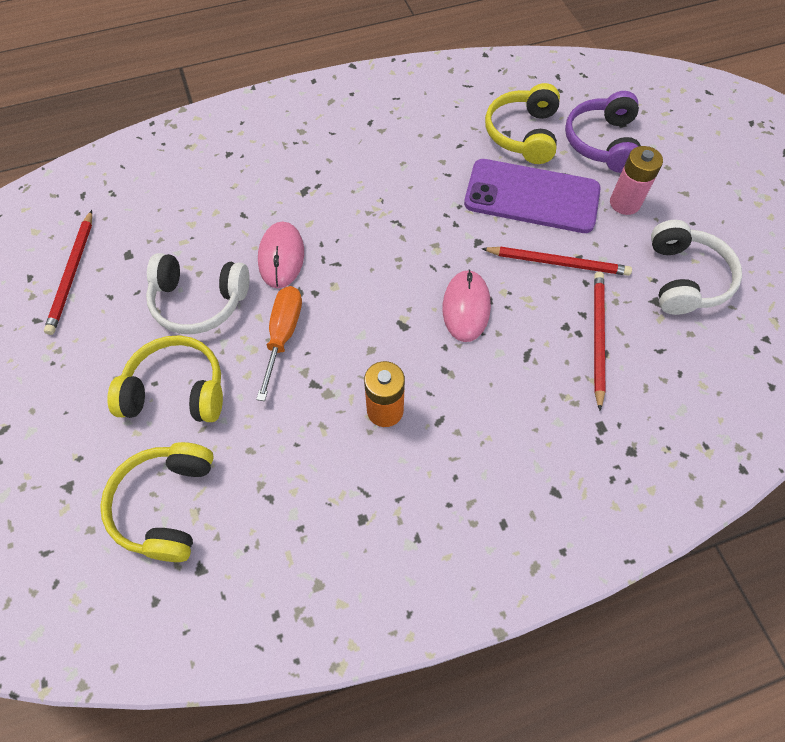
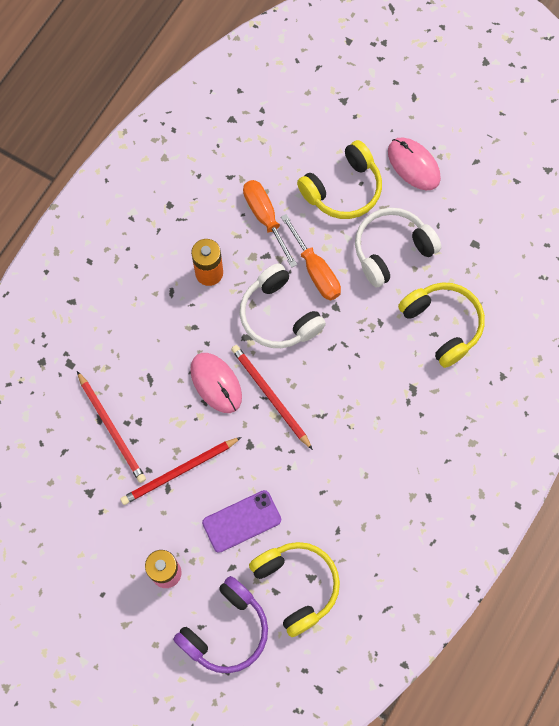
camera: 140 degrees right, 10 degrees up
red pencil [44,210,92,335] -> red pencil moved to [231,345,313,450]
yellow headphones [100,442,214,562] -> yellow headphones moved to [398,282,485,368]
pink mouse [258,221,304,288] -> pink mouse moved to [388,138,441,190]
purple phone [464,159,601,233] -> purple phone [202,490,281,553], size x0.59
purple headphones [565,91,641,173] -> purple headphones turned 75 degrees clockwise [173,576,268,673]
white headphones [651,220,742,315] -> white headphones moved to [240,263,326,348]
none -> orange screwdriver [243,180,297,268]

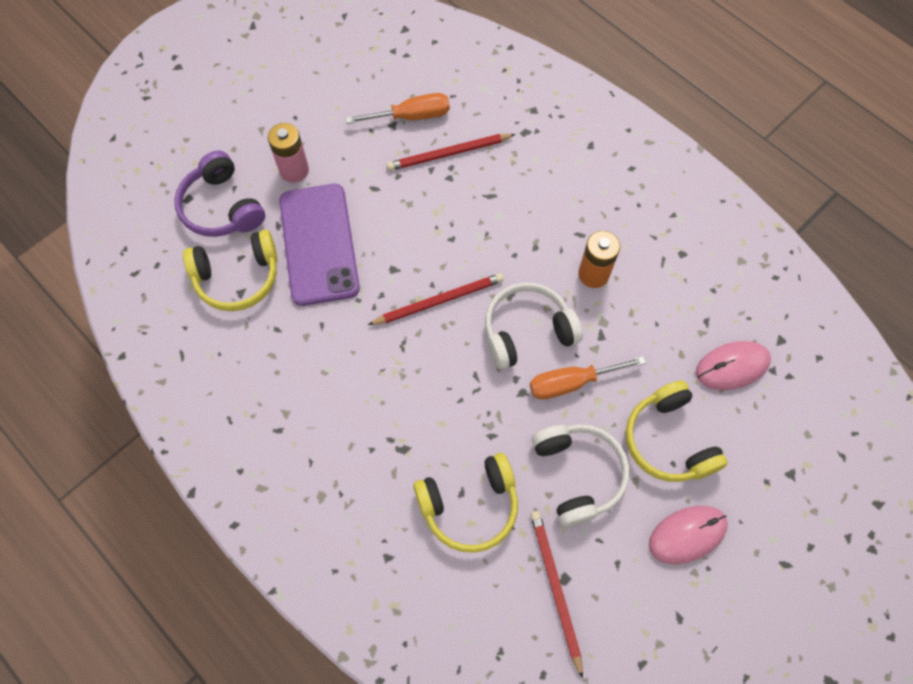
camera: 105 degrees right, 5 degrees down
red pencil [120,437,241,505] -> red pencil moved to [531,511,583,679]
pink mouse [190,353,242,413] -> pink mouse moved to [696,341,771,390]
purple phone [202,490,281,553] -> purple phone [279,184,360,306], size x1.71
orange screwdriver [243,180,297,268] -> orange screwdriver moved to [346,93,450,124]

